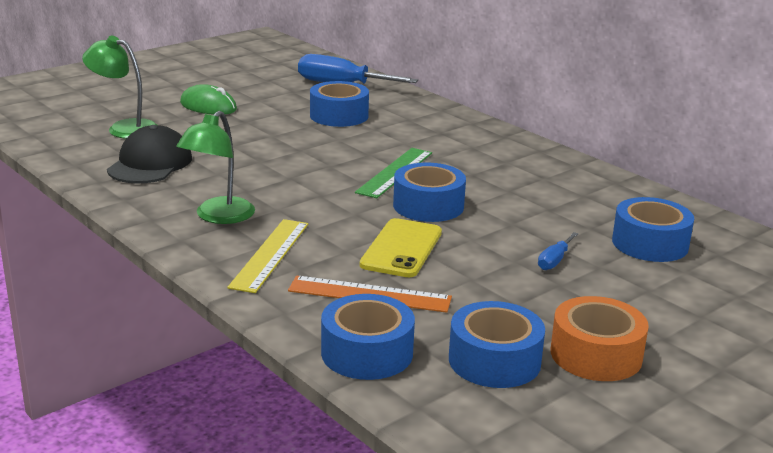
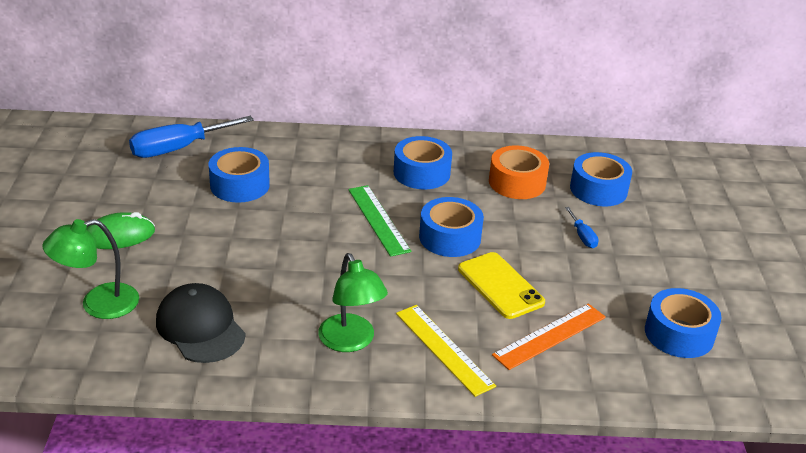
camera: 50 degrees left, 10 degrees up
blue tape [321,294,415,380] -> blue tape moved to [394,136,452,189]
orange tape [551,296,649,381] -> orange tape moved to [489,145,549,199]

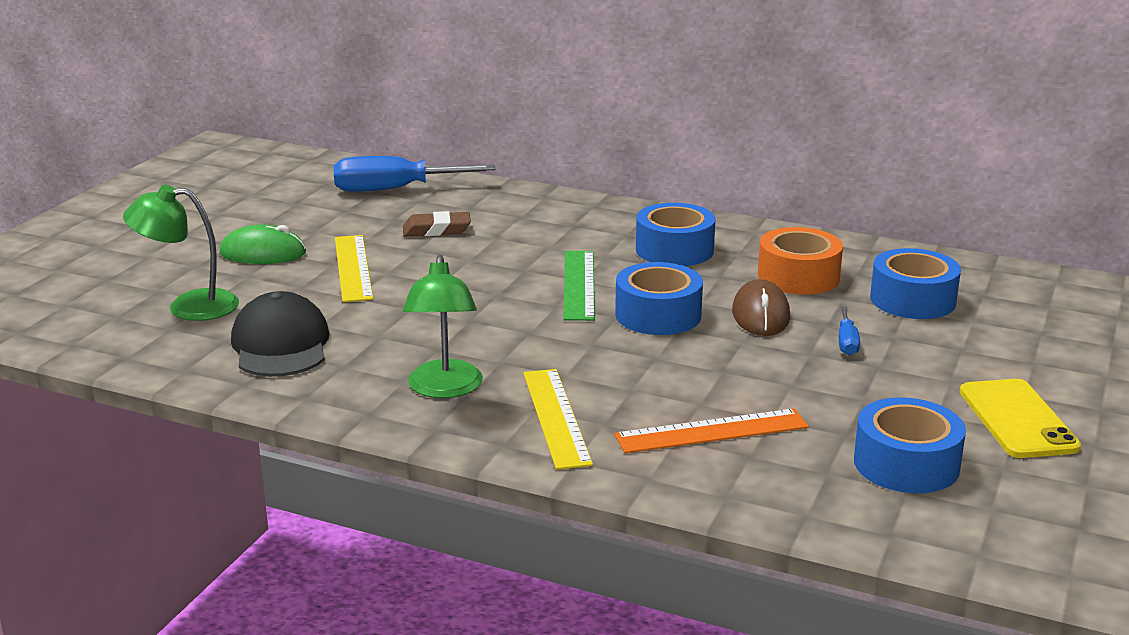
camera: 25 degrees right, 10 degrees down
blue tape [209,147,270,203] -> brown eraser [403,211,471,236]
yellow phone [458,252,545,319] -> yellow phone moved to [960,379,1081,458]
none -> yellow ruler [335,235,373,302]
none -> brown mouse [732,279,790,336]

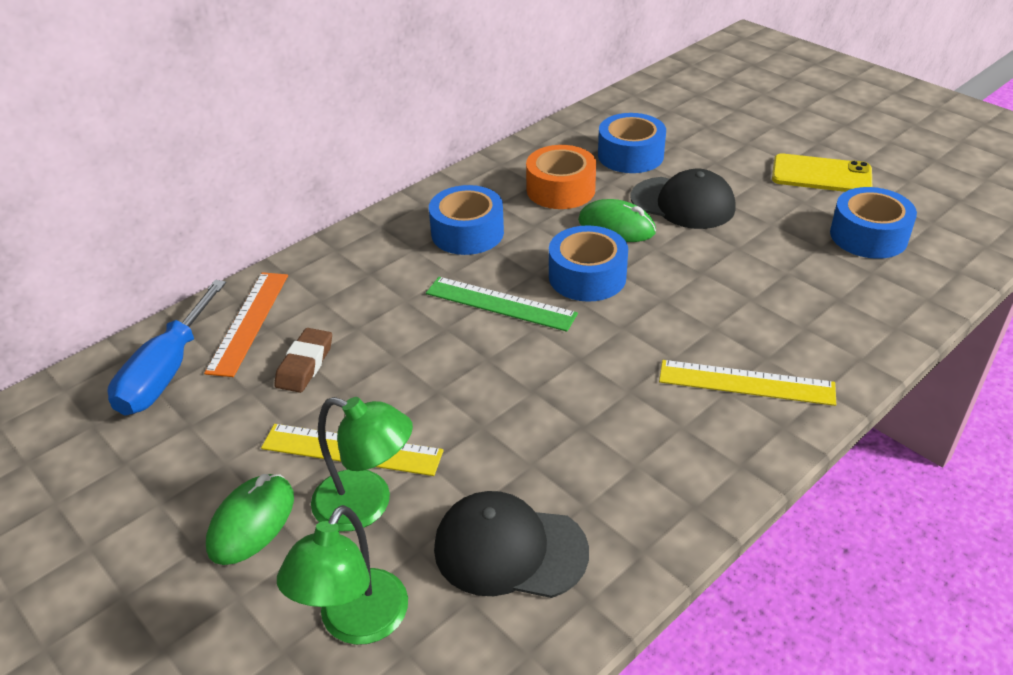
camera: 65 degrees left, 15 degrees up
green lamp [403,255,483,398] -> green lamp moved to [311,397,413,531]
orange ruler [614,409,809,453] -> orange ruler moved to [204,272,288,377]
brown mouse [732,279,790,336] -> green mouse [578,199,656,242]
blue screwdriver [839,306,860,356] -> black cap [630,169,736,229]

